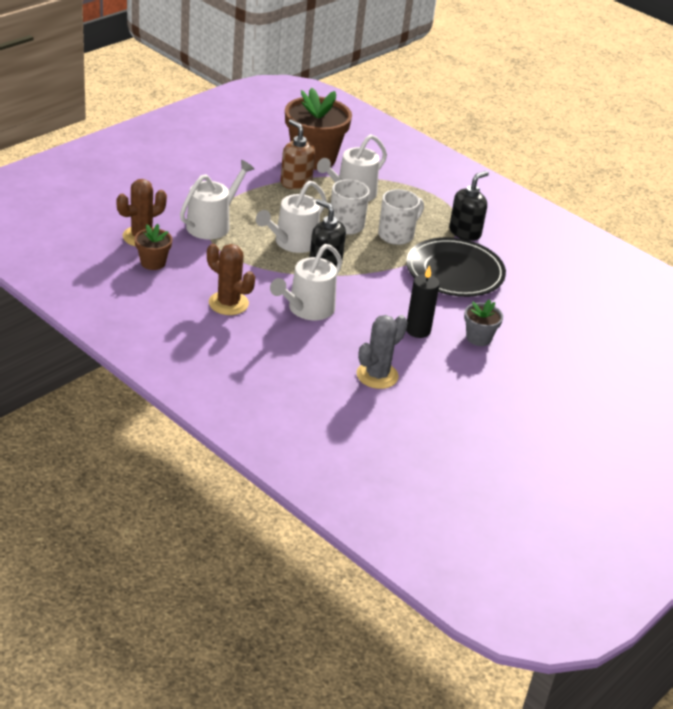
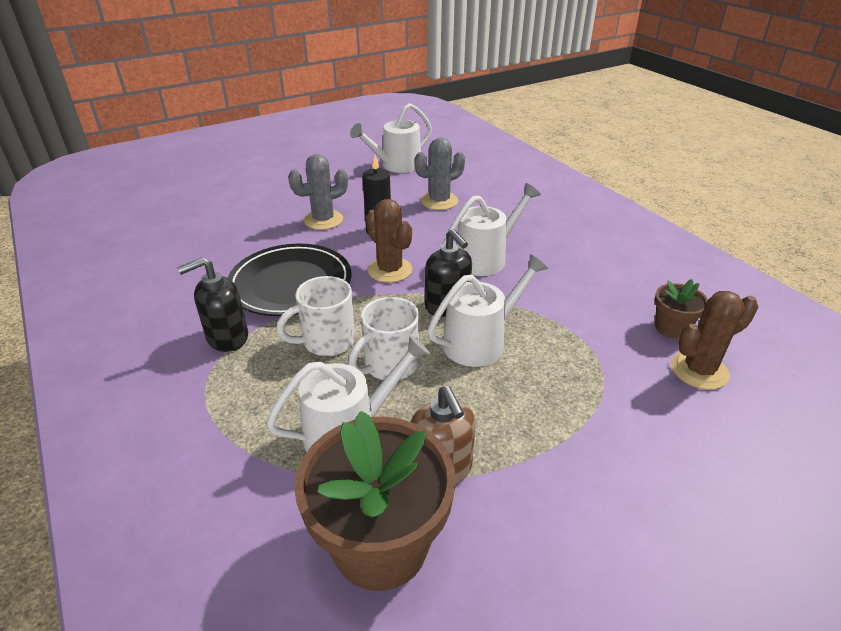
camera: 160 degrees left, 0 degrees up
white watering can [180,160,254,239] -> white watering can moved to [350,103,432,173]
brown cactus [207,244,255,315] -> brown cactus moved to [366,199,412,283]
grey flower pot [464,299,503,346] -> grey cactus [288,154,348,230]

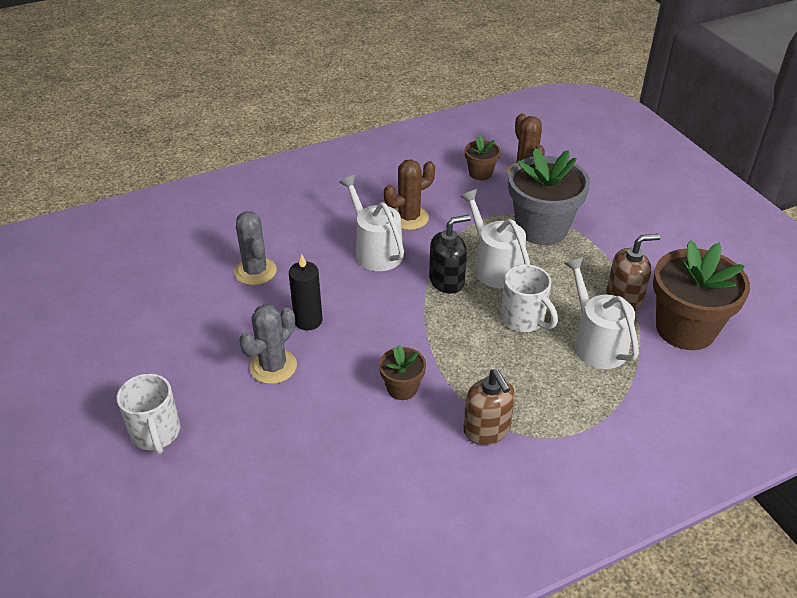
camera: 85 degrees left, 5 degrees up
black soap dispenser [178,257,248,352] -> brown soap dispenser [463,369,515,445]
black plate [228,244,351,316] -> brown flower pot [379,345,426,400]
white mug [276,276,355,356] -> white mug moved to [117,373,180,454]
grey cactus [288,154,348,230] -> grey cactus turned 60 degrees clockwise [239,304,297,384]
white watering can [350,103,432,173] -> none
brown cactus [366,199,412,283] -> brown cactus moved to [384,159,435,230]
none -> grey flower pot [508,148,590,245]

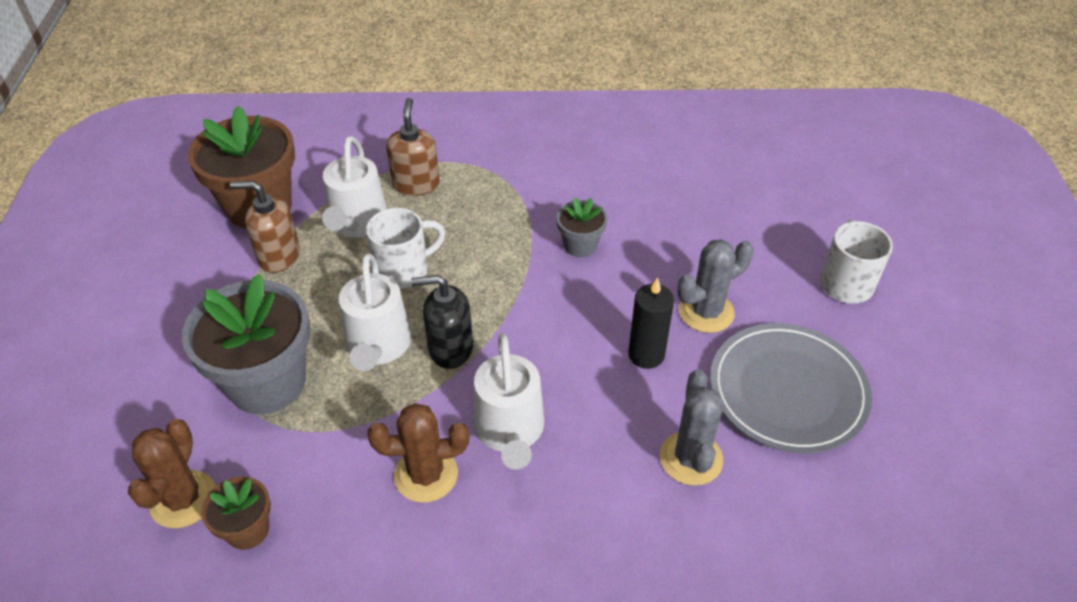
camera: 155 degrees left, 5 degrees up
brown flower pot [379,345,426,400] -> grey flower pot [556,197,607,257]
brown soap dispenser [463,369,515,445] -> brown soap dispenser moved to [386,98,440,196]
white mug [501,264,558,332] -> white mug turned 75 degrees clockwise [366,208,445,289]
none -> grey plate [710,323,872,453]

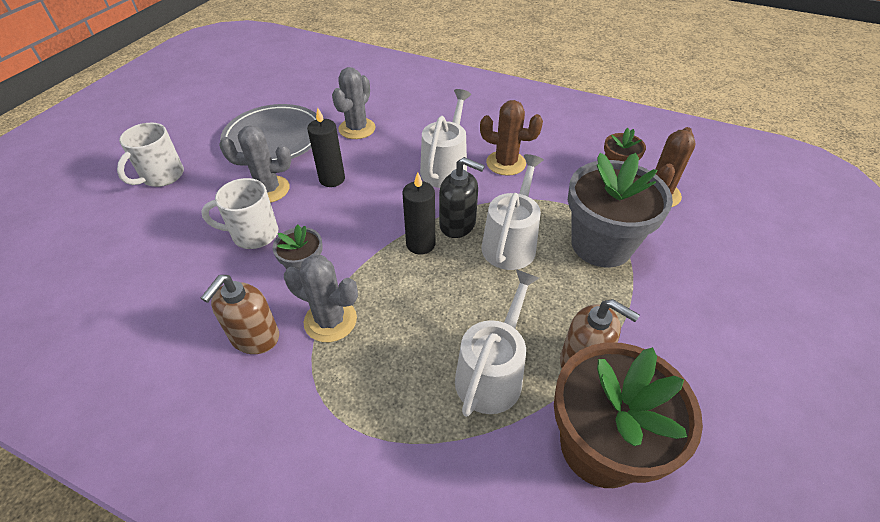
camera: 155 degrees left, 0 degrees up
white mug [366,208,445,289] -> white mug moved to [201,178,278,249]
brown soap dispenser [386,98,440,196] -> brown soap dispenser moved to [201,275,279,354]
none -> grey cactus [284,255,358,342]
none -> black candle [402,172,435,255]

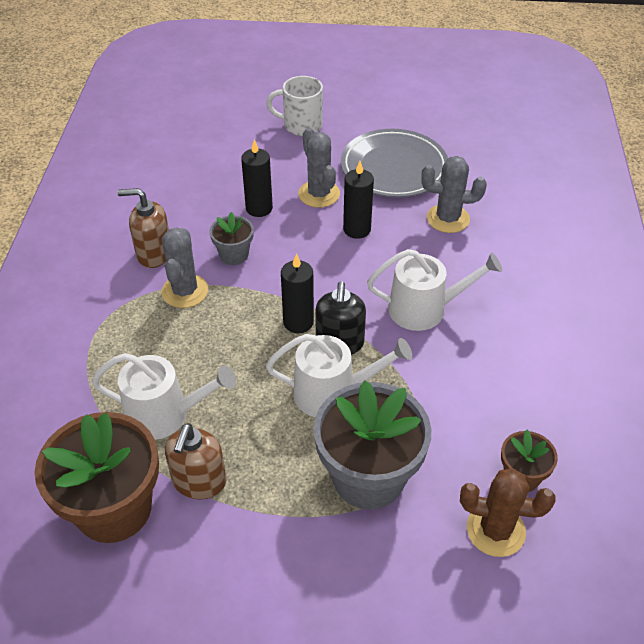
camera: 70 degrees right, 0 degrees up
white mug [201,178,278,249] -> black candle [241,139,273,217]
brown cactus [480,100,543,176] -> none

